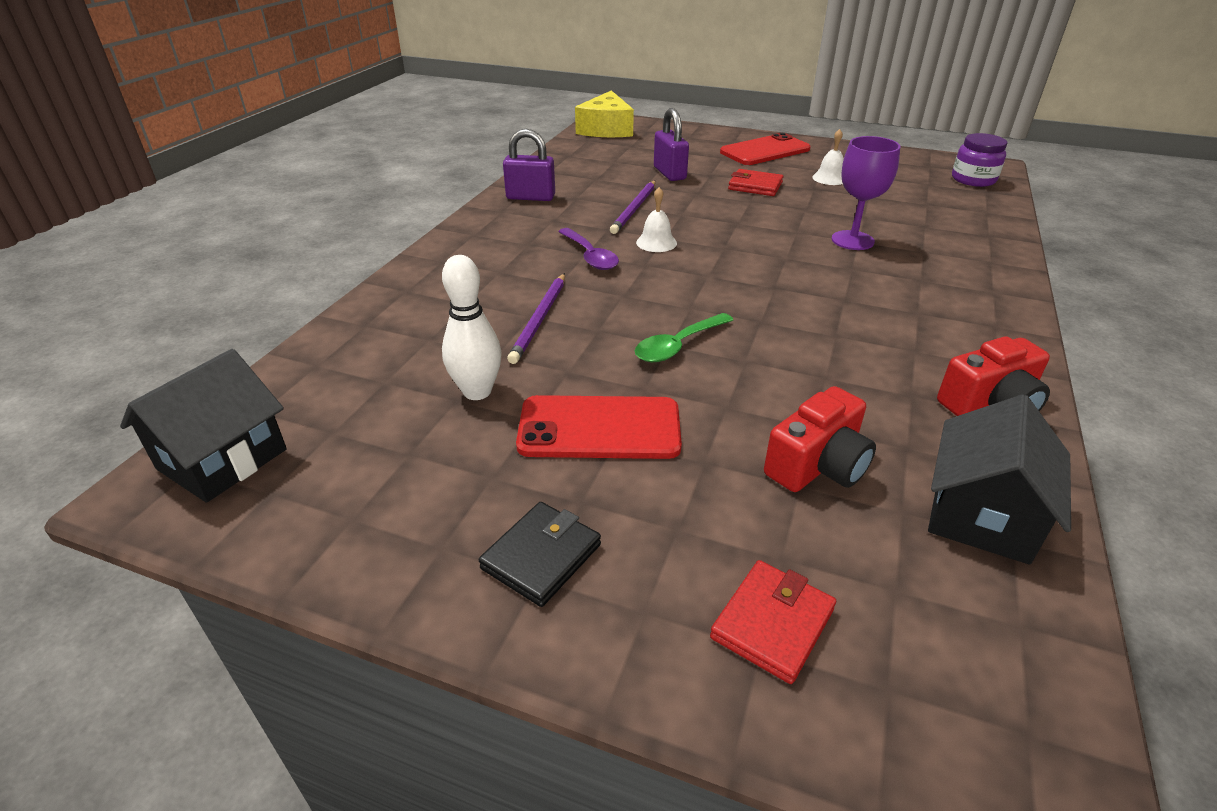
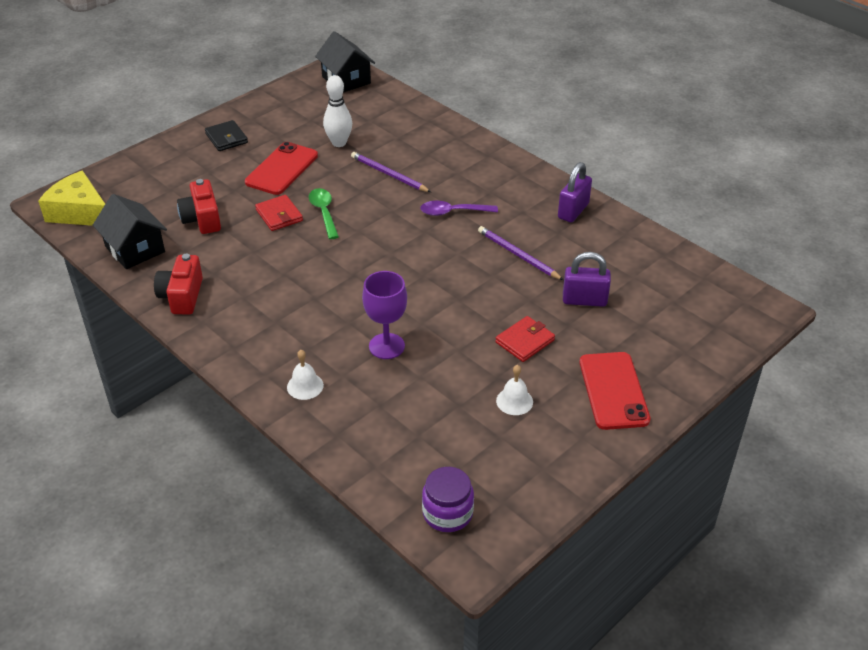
camera: 115 degrees right, 5 degrees up
yellow cheese [575,90,634,137] -> yellow cheese moved to [38,171,105,226]
white bell [636,187,677,252] -> white bell moved to [287,350,324,400]
red wallet [710,560,836,684] -> red wallet moved to [255,195,303,231]

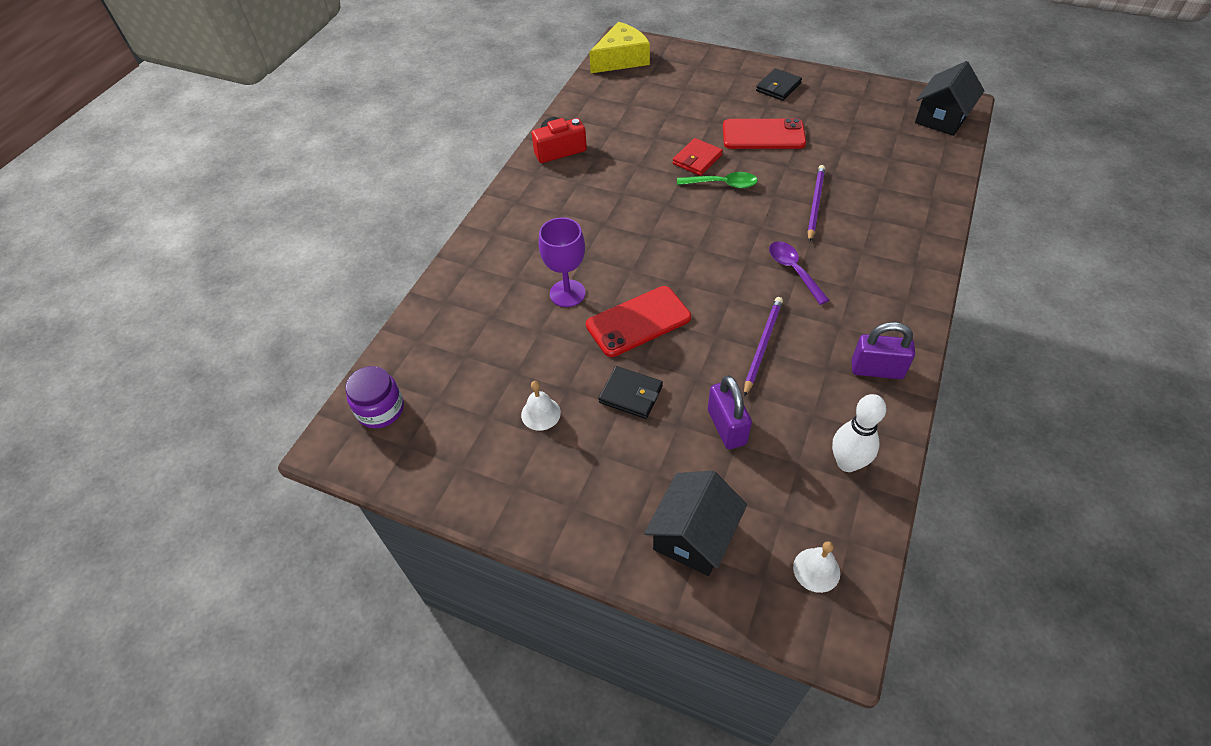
camera: 70 degrees right, 10 degrees up
yellow cheese [38,171,105,226] -> yellow cheese turned 45 degrees clockwise [589,22,650,73]
black house [93,194,167,269] -> black house moved to [644,471,747,576]
red camera [177,179,221,234] -> none
white bell [287,350,324,400] -> white bell moved to [793,541,840,593]
green spoon [309,188,339,239] -> green spoon turned 45 degrees clockwise [677,172,758,188]
white bowling pin [323,75,352,147] -> white bowling pin moved to [832,394,886,472]
red wallet [495,316,555,362] -> black wallet [599,366,663,419]
red phone [579,352,650,430] -> red phone moved to [586,286,691,357]

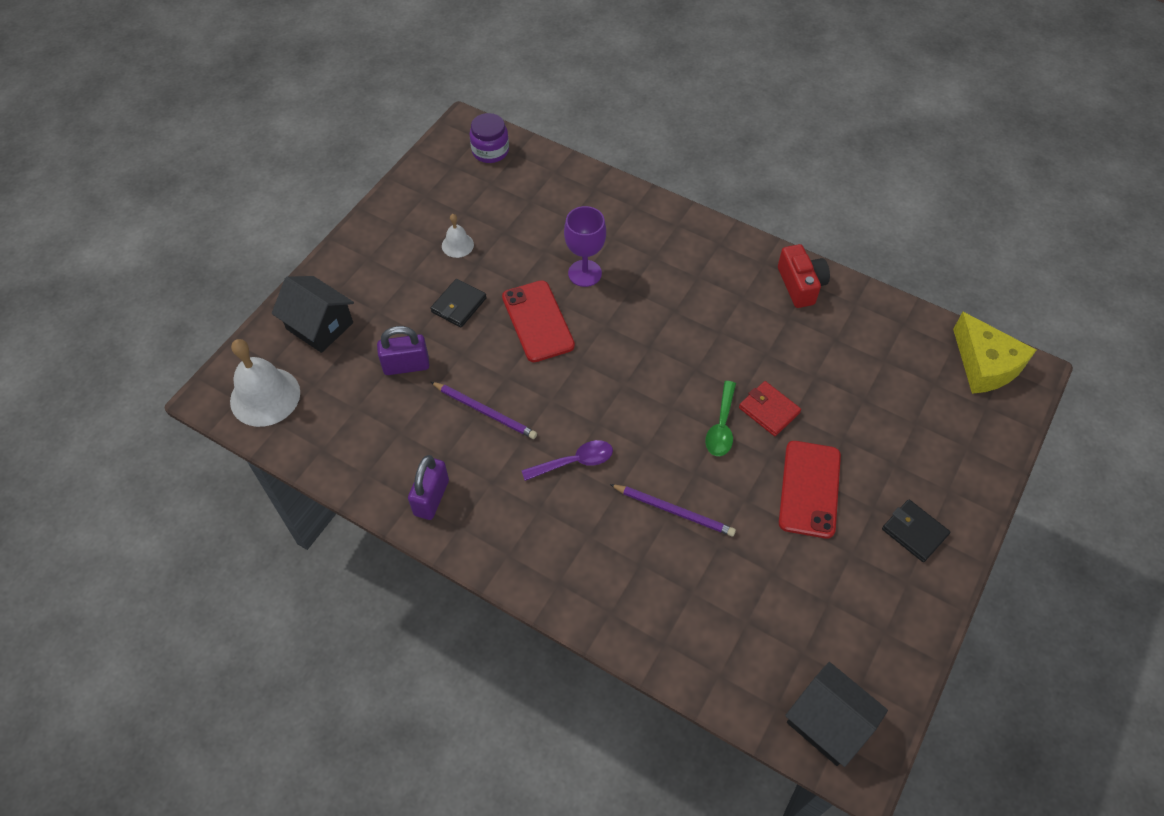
camera: 95 degrees right, 5 degrees up
white bell [793,541,840,593] -> white bell [230,339,300,427], size x1.95
white bowling pin [832,394,886,472] -> none

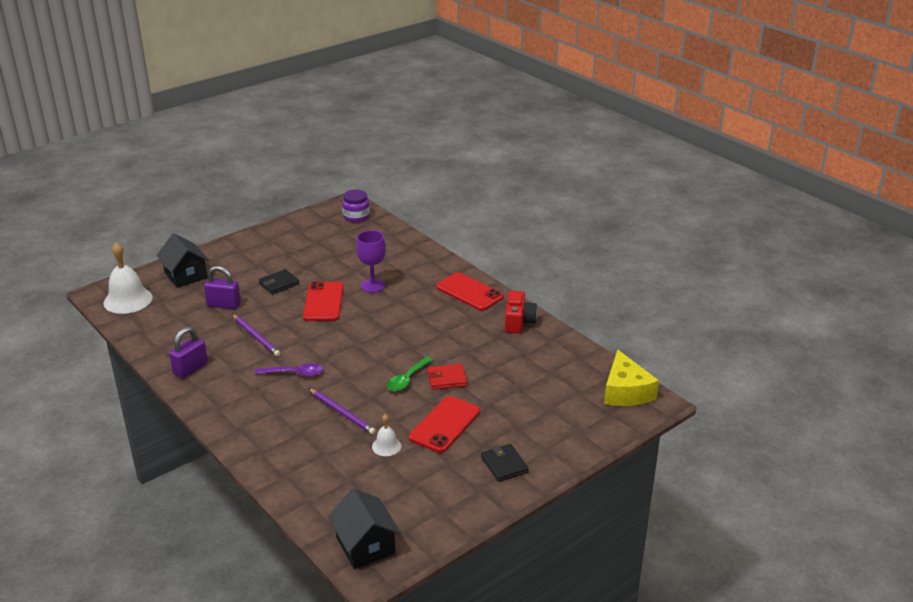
camera: 20 degrees right, 25 degrees down
white bell [442,214,474,258] -> white bell moved to [372,414,402,456]
red wallet [739,381,801,436] -> red wallet turned 75 degrees counterclockwise [427,364,467,390]
none -> red phone [436,272,503,311]

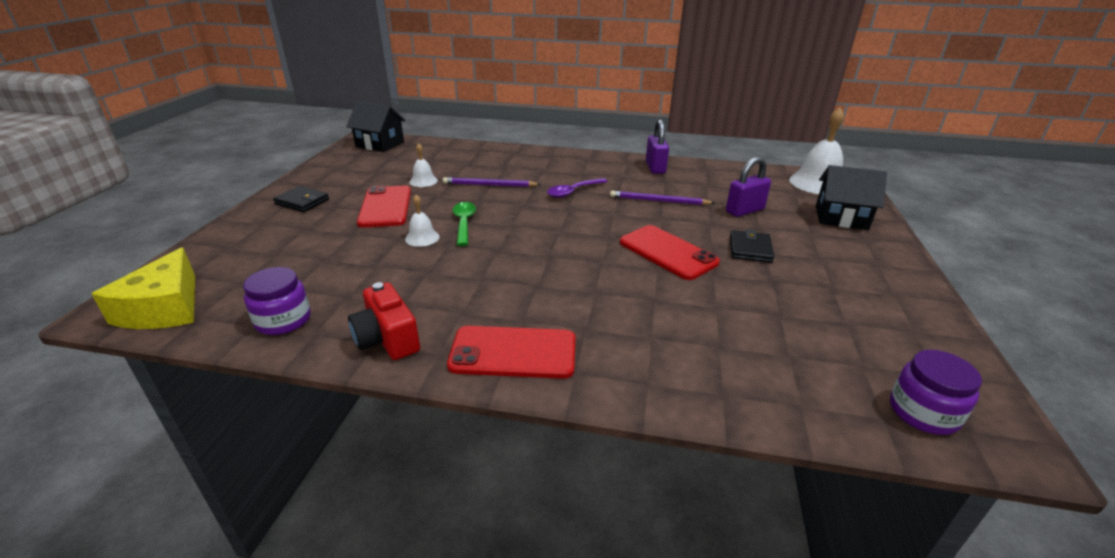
camera: 140 degrees right, 0 degrees up
purple goblet [356,230,386,293] -> none
red wallet [427,364,467,390] -> white bell [405,194,440,247]
yellow cheese [604,349,659,406] -> yellow cheese turned 135 degrees counterclockwise [91,247,195,329]
none -> purple jar [243,267,311,335]

